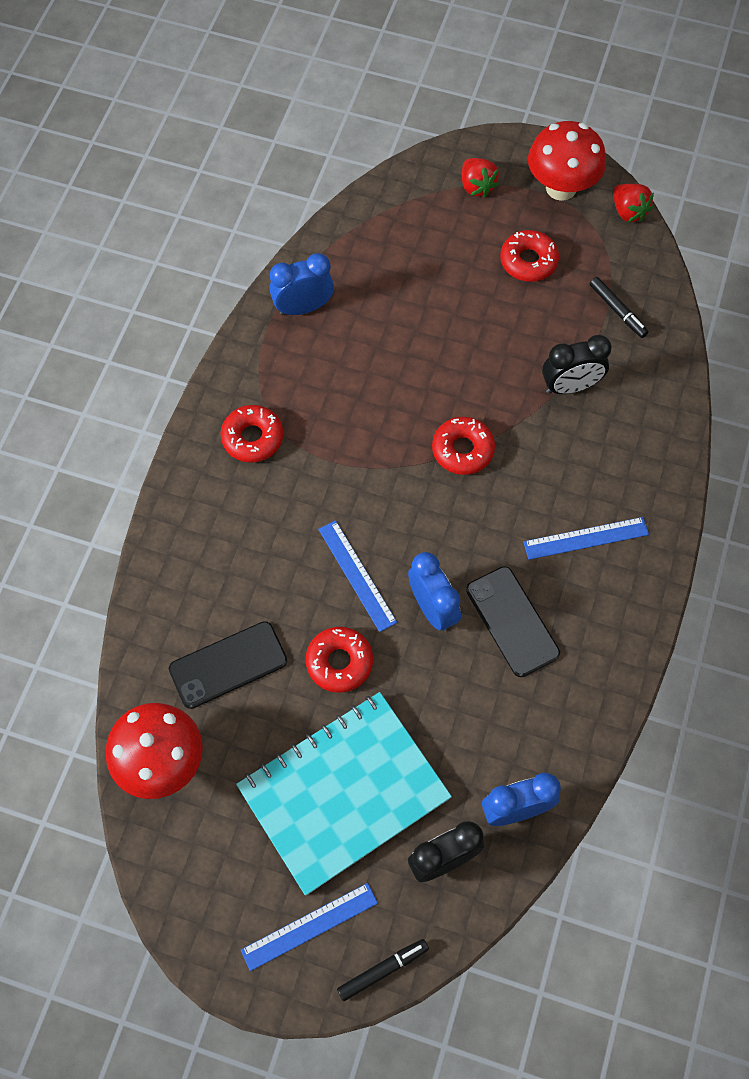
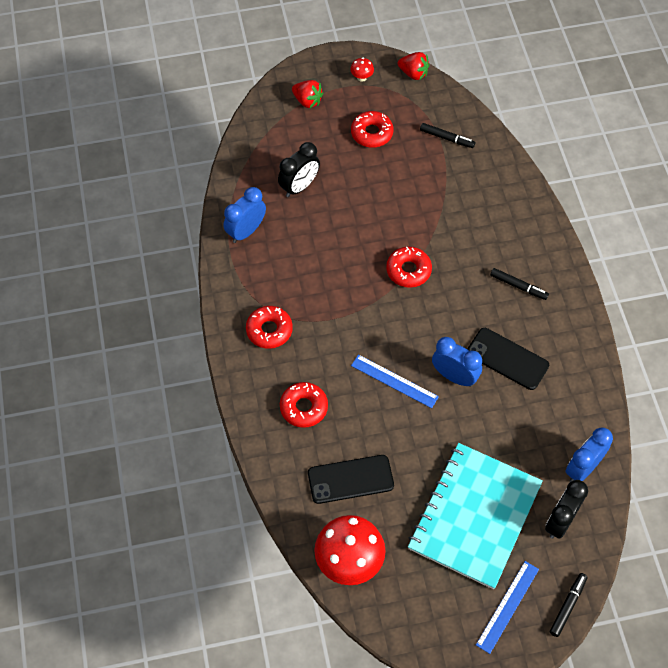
camera: 30 degrees left, 5 degrees down
black phone [169,621,287,709] -> black phone turned 45 degrees clockwise [308,455,394,504]
red donut [306,627,373,693] -> red donut moved to [280,382,328,428]
blue ruler [523,517,649,560] -> black marker [490,268,549,300]
red mushroom [528,121,606,201] -> red mushroom [350,58,374,82], size x0.42
black clock [542,335,612,394] -> black clock moved to [278,142,320,197]

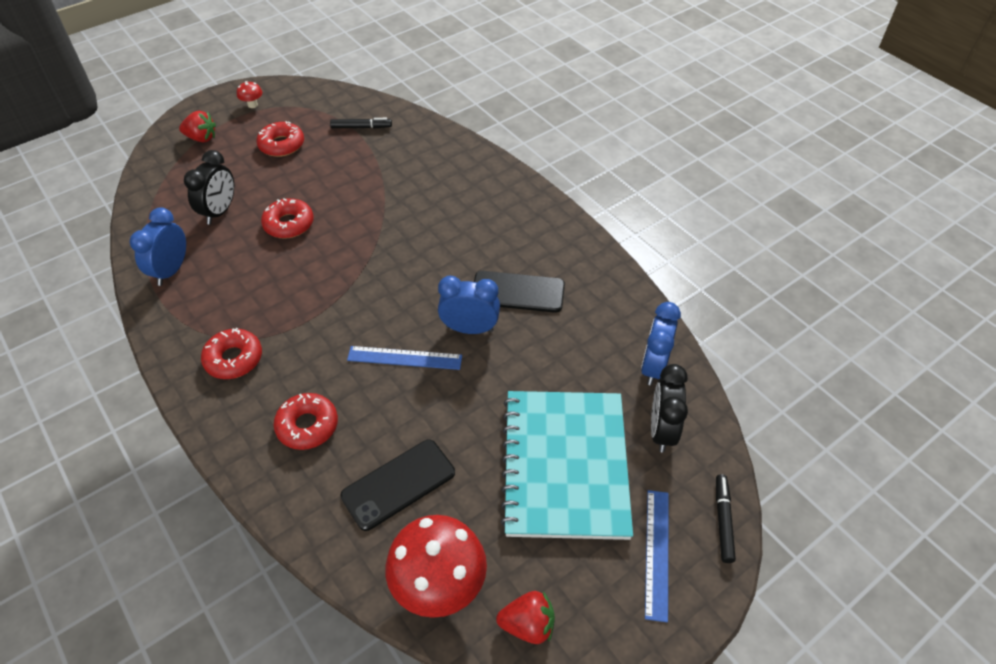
camera: 25 degrees left, 10 degrees down
red donut [386,247,432,288] -> red donut moved to [261,198,314,239]
red strawberry [398,52,430,80] -> red strawberry moved to [496,591,555,644]
black marker [490,268,549,300] -> none

